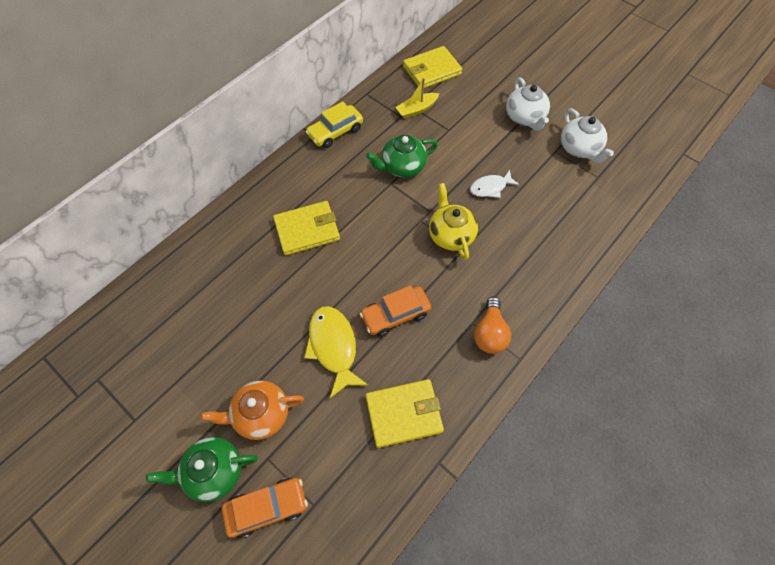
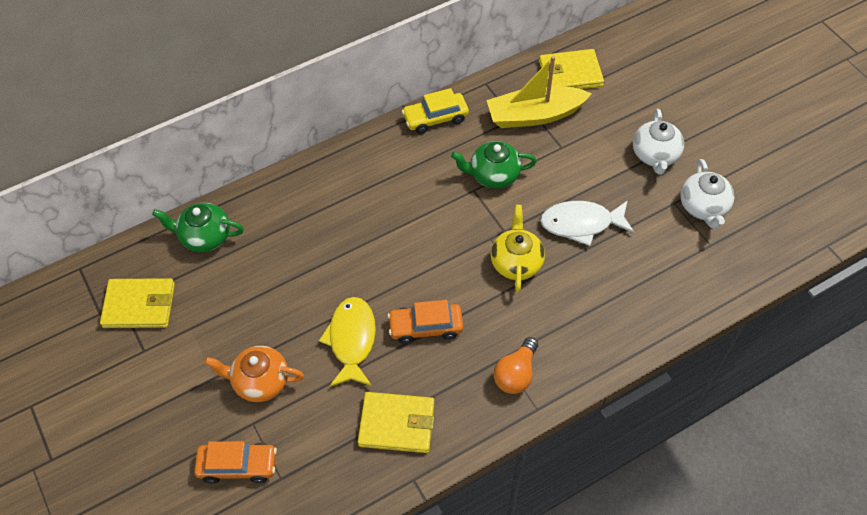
camera: 20 degrees right, 5 degrees down
green teapot [146,437,258,502] -> green teapot moved to [152,203,244,252]
yellow wallet [273,201,340,255] -> yellow wallet moved to [100,278,175,328]
yellow boat [395,78,440,119] -> yellow boat [487,56,592,128], size x1.86
white fish [470,169,520,198] -> white fish [540,200,634,246], size x1.60

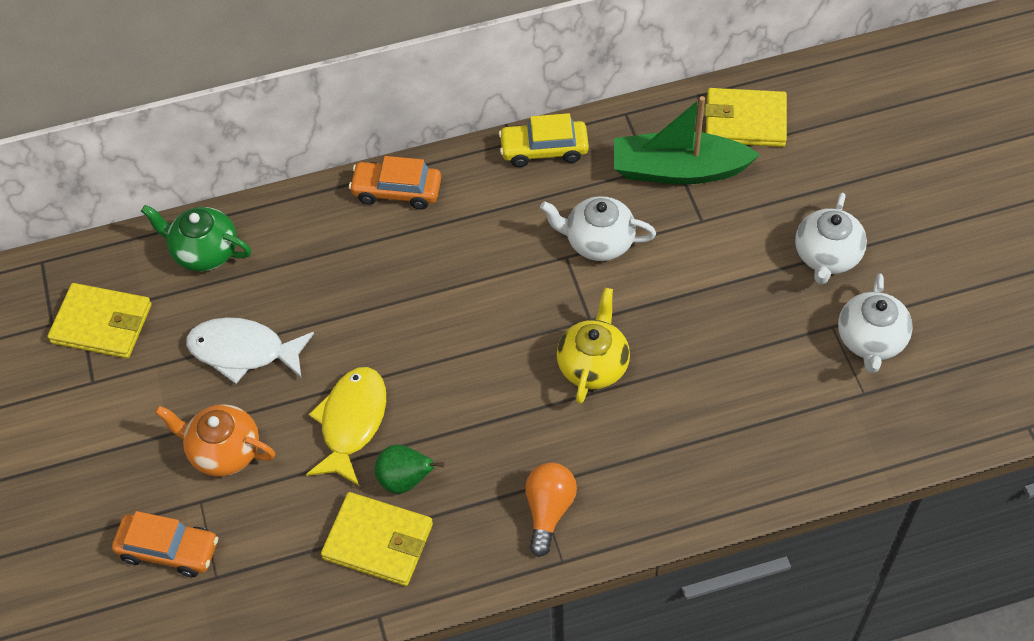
camera: 15 degrees right, 0 degrees up
orange car [388,300,463,344] -> orange car moved to [349,156,441,210]
green teapot [451,141,537,189] -> white teapot [540,196,656,261]
yellow boat [487,56,592,128] -> green boat [614,96,760,184]
orange light bulb [493,337,538,394] -> orange light bulb turned 150 degrees clockwise [525,462,577,557]
white fish [540,200,634,246] -> white fish moved to [186,317,314,384]
none -> green pear [375,445,445,494]

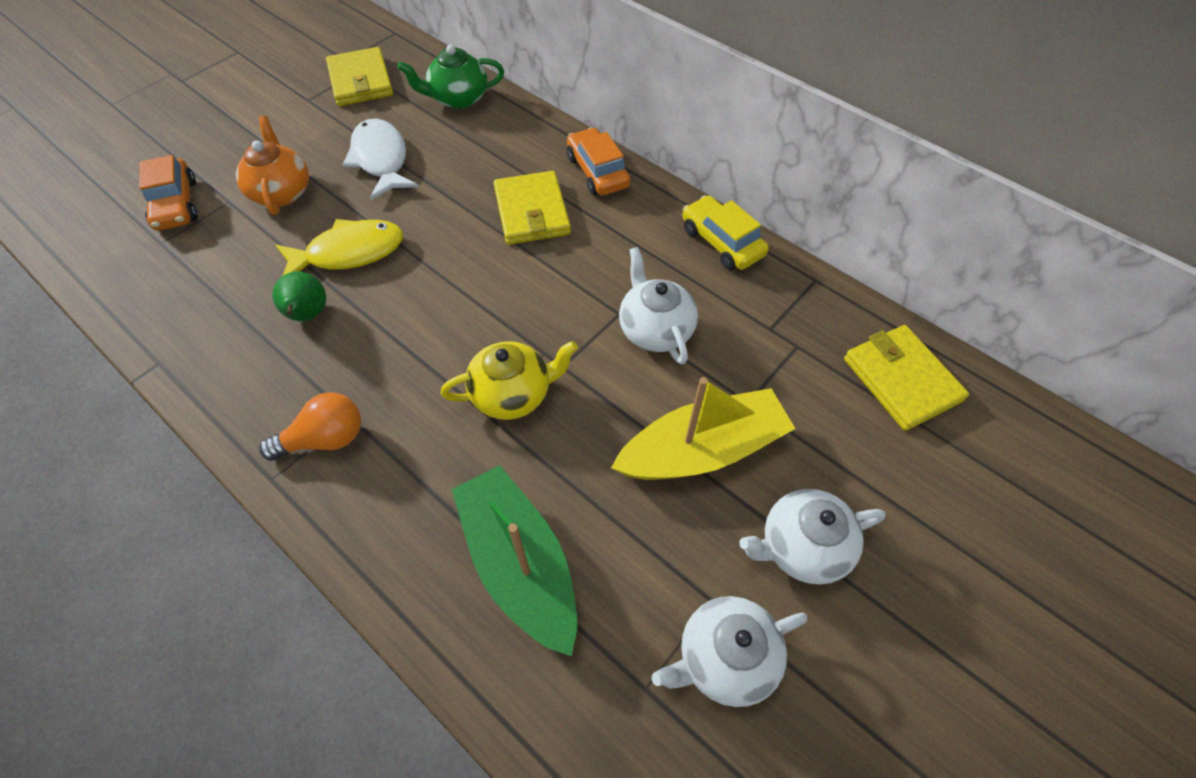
camera: 55 degrees right, 0 degrees up
green teapot [141,205,251,271] -> green teapot turned 90 degrees counterclockwise [398,45,504,109]
yellow wallet [321,492,433,586] -> yellow wallet moved to [494,171,571,245]
green boat [614,96,760,184] -> green boat moved to [451,465,577,656]
none -> yellow boat [611,377,796,480]

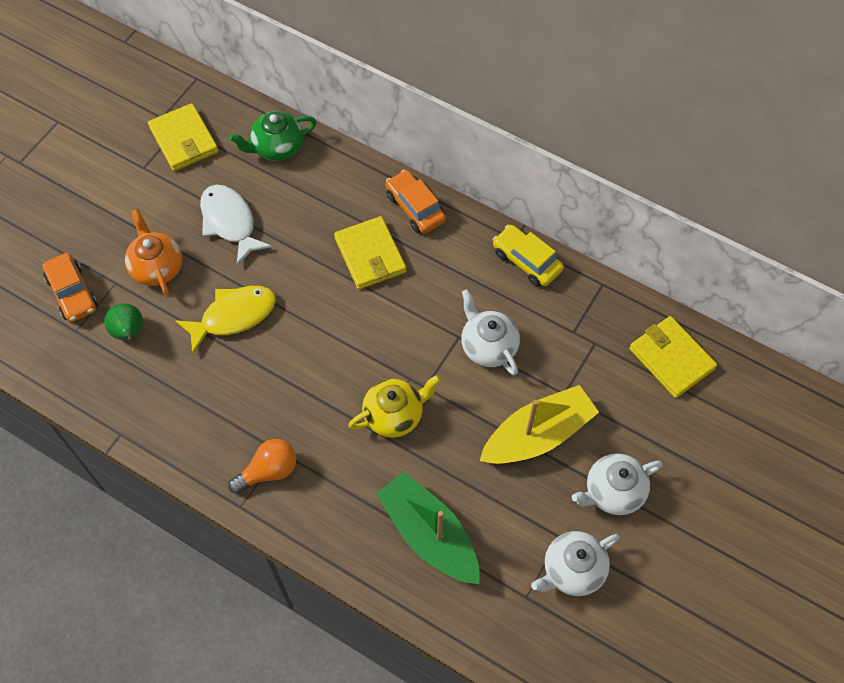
camera: 10 degrees left, 5 degrees up
green pear [273,272,326,321] -> green pear moved to [104,304,143,342]

